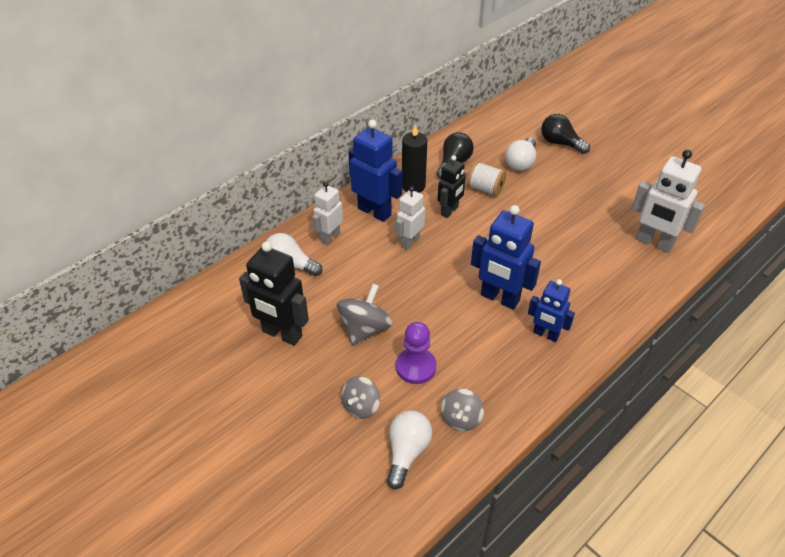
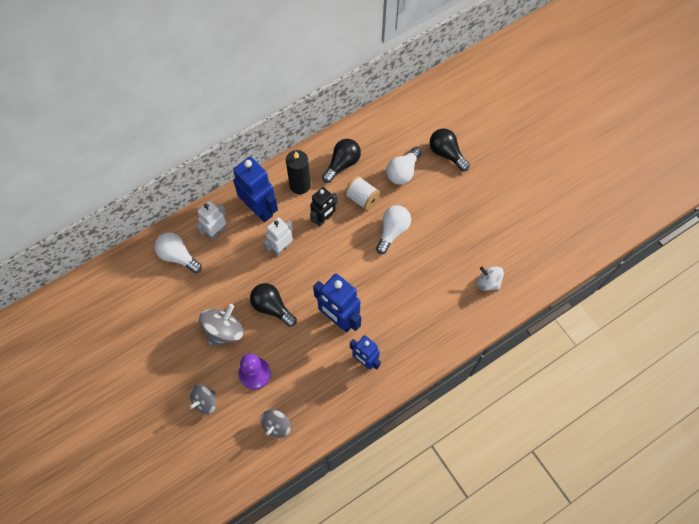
camera: 10 degrees right, 20 degrees up
black robot [239,241,309,346] -> none
white light bulb [387,411,432,489] -> white light bulb moved to [376,205,411,254]
white robot [632,150,705,253] -> white spinning top [477,266,504,291]
none -> black light bulb [250,283,297,327]

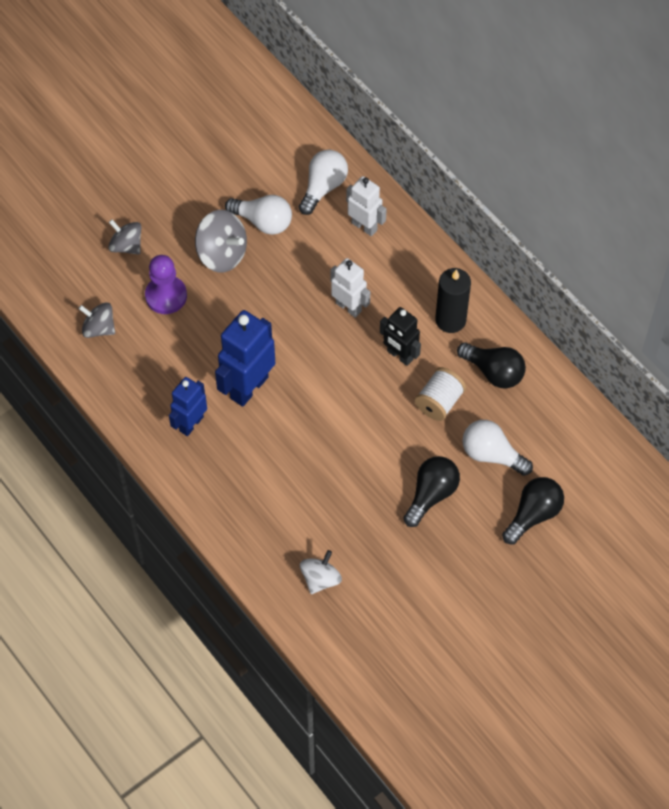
camera: 85 degrees right, 5 degrees down
blue robot [233,157,278,222] -> none
black light bulb [250,283,297,327] -> black light bulb moved to [403,456,460,527]
white light bulb [376,205,411,254] -> white light bulb moved to [225,195,292,235]

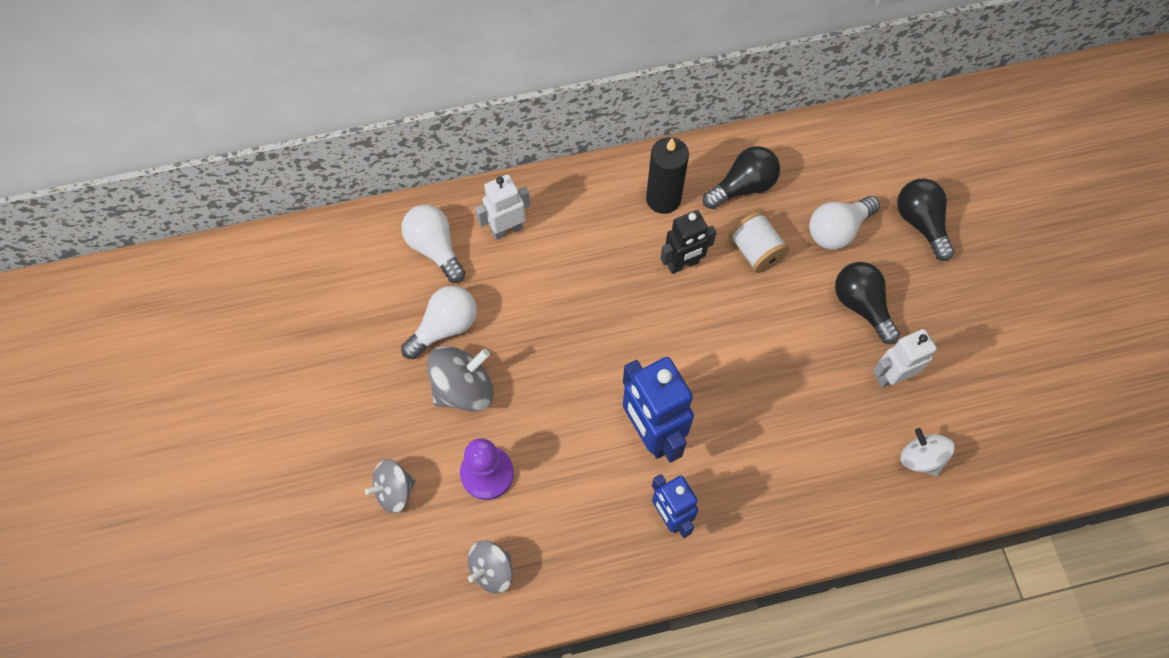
camera: 65 degrees left, 5 degrees up
white robot [330,258,370,318] -> white robot moved to [873,329,937,388]

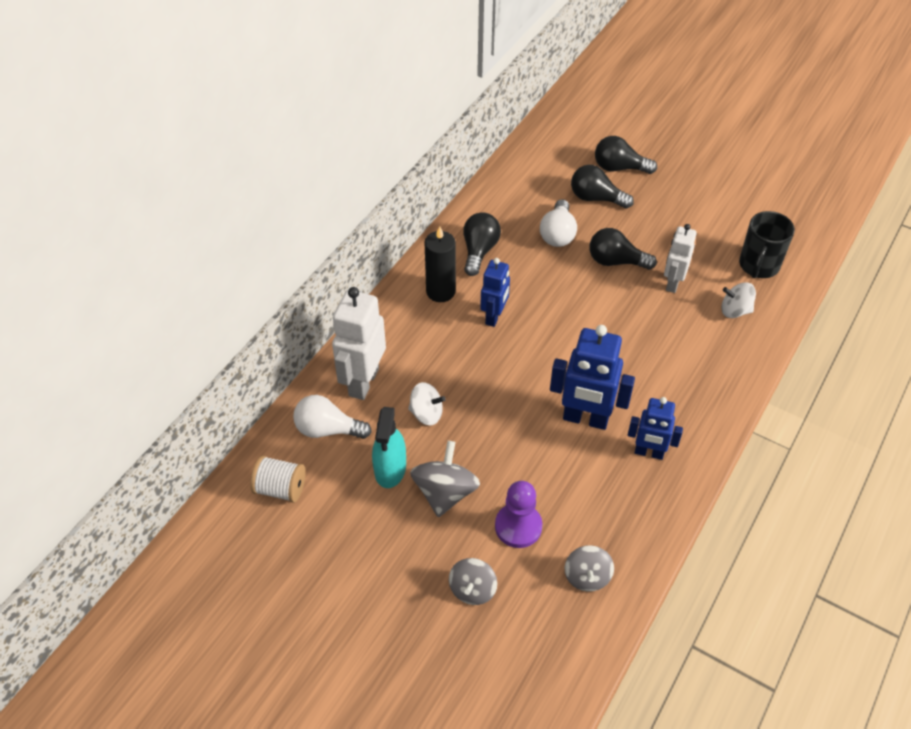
camera: 45 degrees left, 15 degrees down
white light bulb [401,286,477,359] -> turquoise spray bottle [372,407,406,488]
white robot [475,175,530,240] -> white robot [332,287,386,400], size x1.59
black robot [660,210,717,274] -> blue robot [480,258,510,327]
white spool [729,211,790,273] -> white spool moved to [250,456,306,503]
none -> white spinning top [408,382,446,425]
none -> black light bulb [595,136,657,174]
none -> black mug [739,211,795,278]

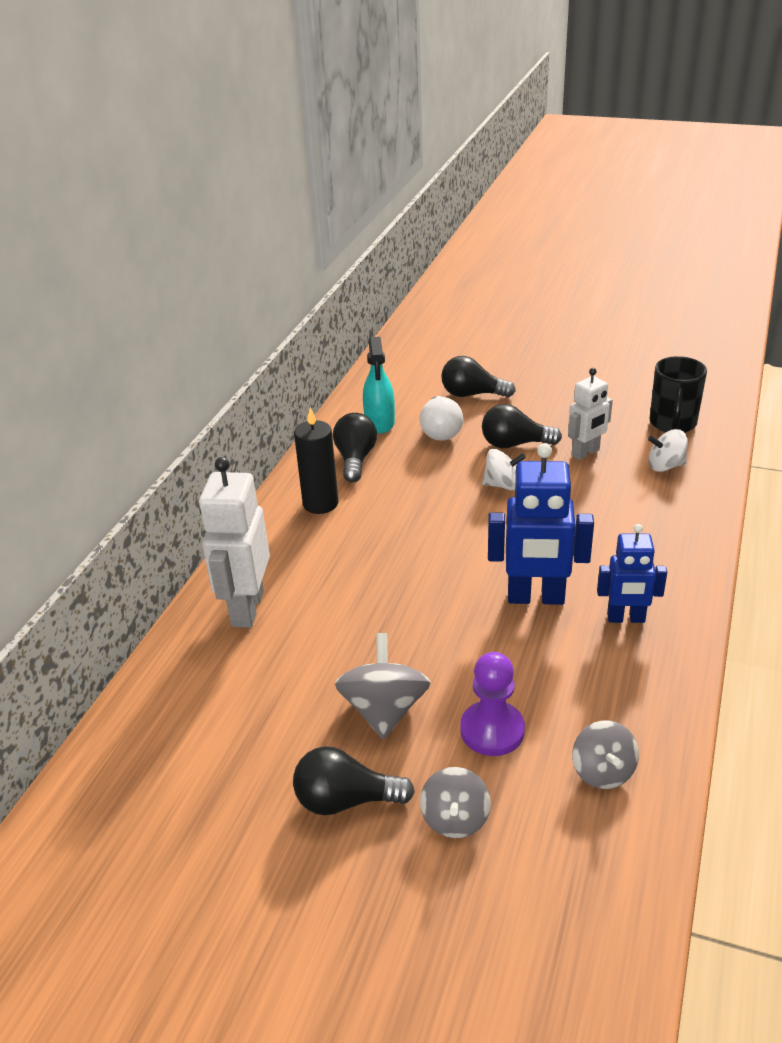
camera: 10 degrees left, 15 degrees down
white spool [250,456,306,503] -> none
white light bulb [293,395,372,439] -> none
turquoise spray bottle [372,407,406,488] -> turquoise spray bottle moved to [363,337,395,434]
white spinning top [408,382,446,425] -> white spinning top moved to [482,449,526,490]
blue robot [480,258,510,327] -> none
black light bulb [595,136,657,174] -> black light bulb moved to [293,746,415,815]
white robot [664,224,697,293] -> white robot turned 135 degrees counterclockwise [568,368,613,460]

